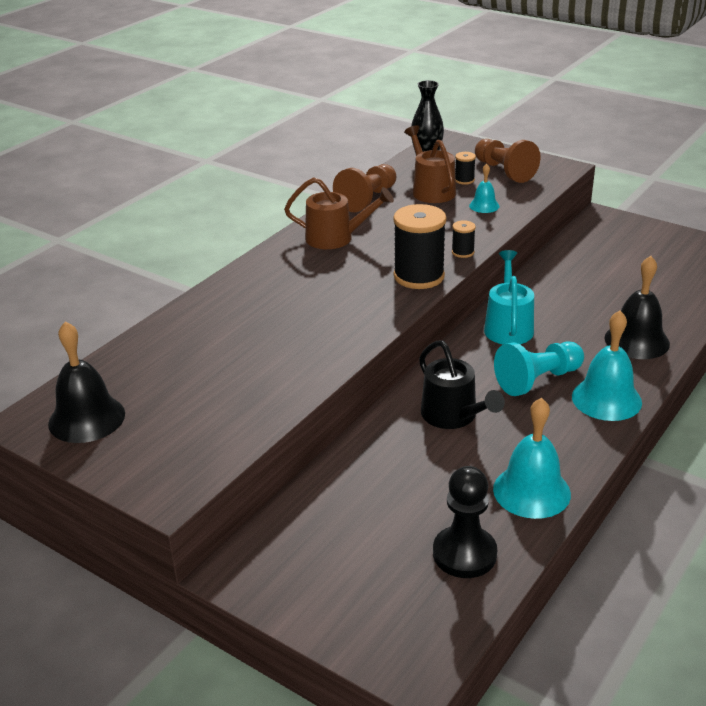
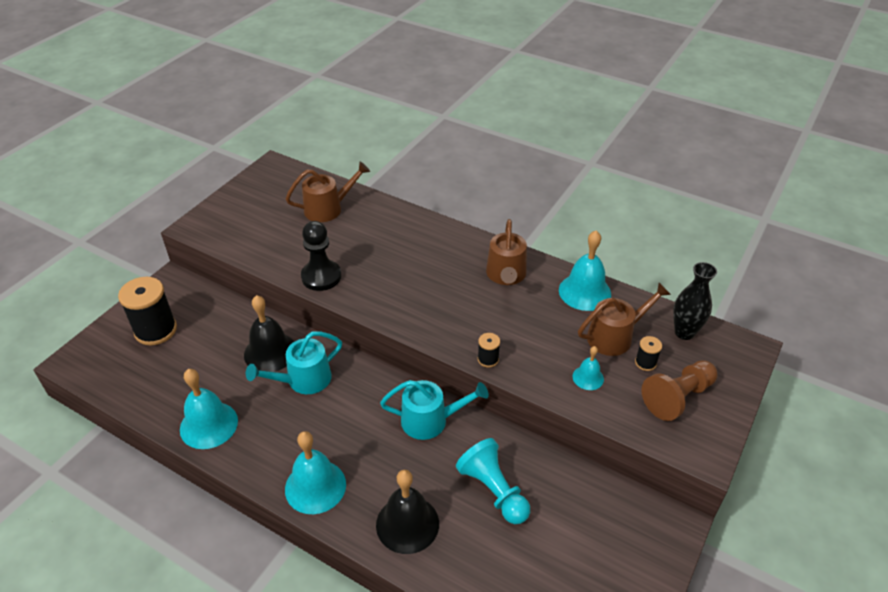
camera: 85 degrees right, 10 degrees up
black bell [48,321,125,443] -> black bell moved to [244,295,294,372]
brown pawn [333,164,396,212] -> turquoise bell [559,231,611,311]
black spool [393,204,447,289] -> black spool moved to [118,277,177,346]
black watering can [419,341,505,429] -> turquoise watering can [246,331,342,394]
black pawn [433,466,497,578] -> black pawn moved to [301,221,341,291]
turquoise pawn [494,341,584,396] -> turquoise pawn moved to [456,438,530,524]
none -> brown watering can [286,162,370,222]

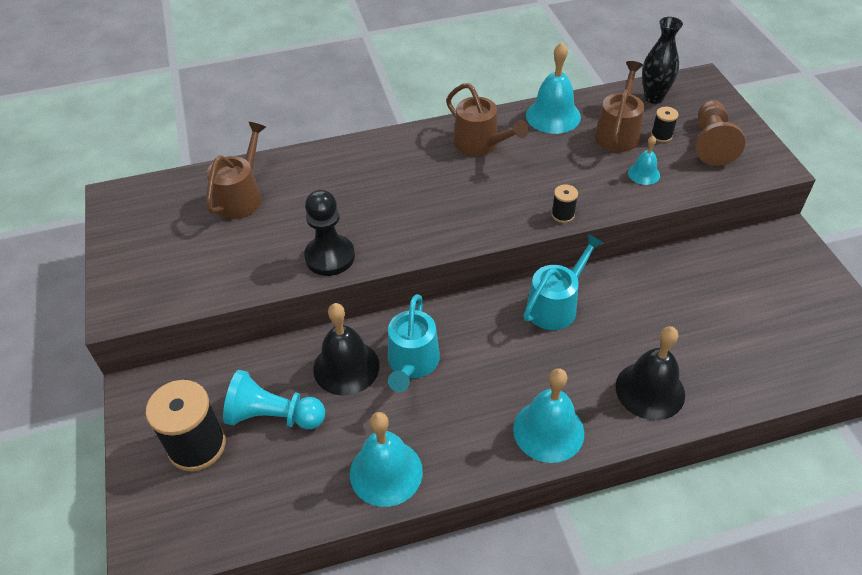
camera: 45 degrees left, 5 degrees up
turquoise pawn [456,438,530,524] -> turquoise pawn moved to [223,370,325,429]

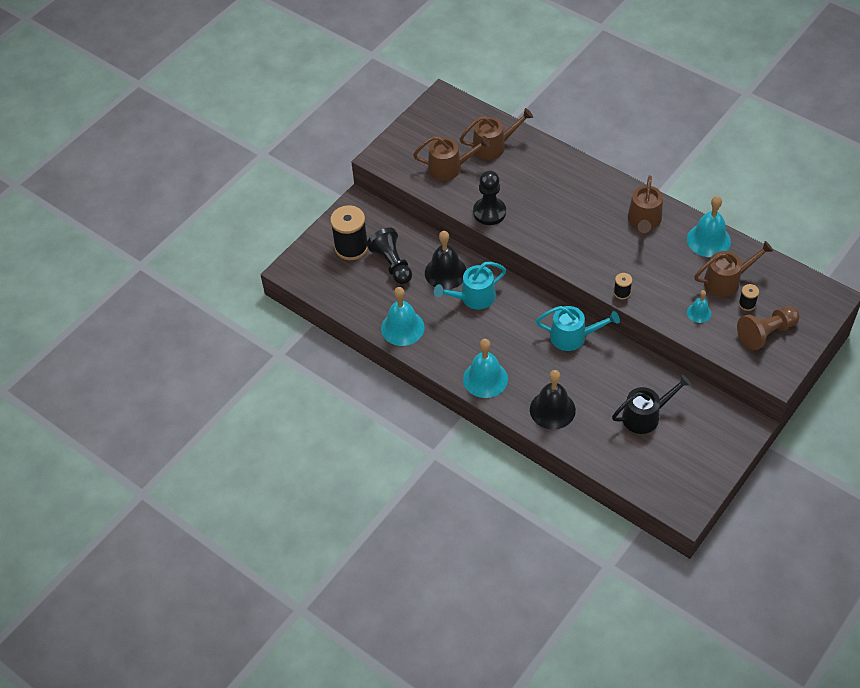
camera: 55 degrees right, 5 degrees up
turquoise pawn [223,370,325,429] -> black pawn [367,227,412,284]
black vase [642,17,683,104] -> none
none -> brown watering can [413,136,491,181]
none -> black watering can [612,374,691,434]

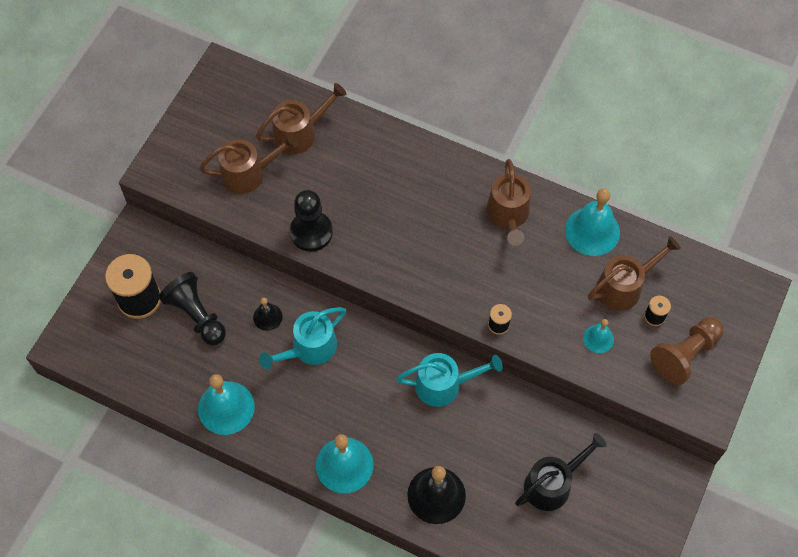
camera: 15 degrees left, 10 degrees up
black bell [425,231,467,290] -> black bell [253,298,283,331], size x0.54

